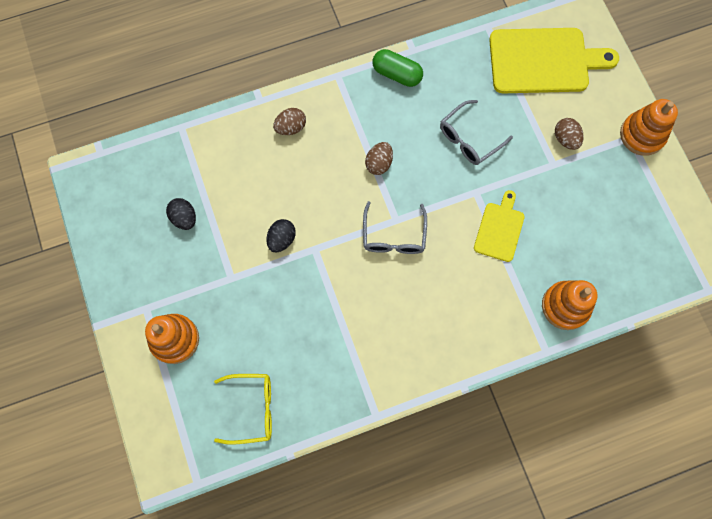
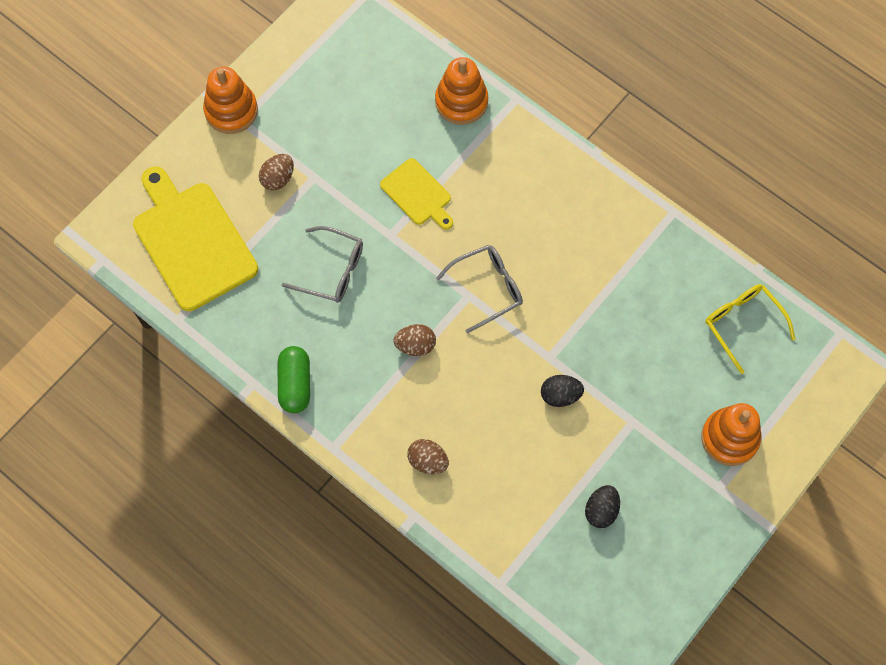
camera: 120 degrees left, 5 degrees down
yellow cutting board [474,190,525,262] -> yellow cutting board turned 120 degrees counterclockwise [380,158,453,230]

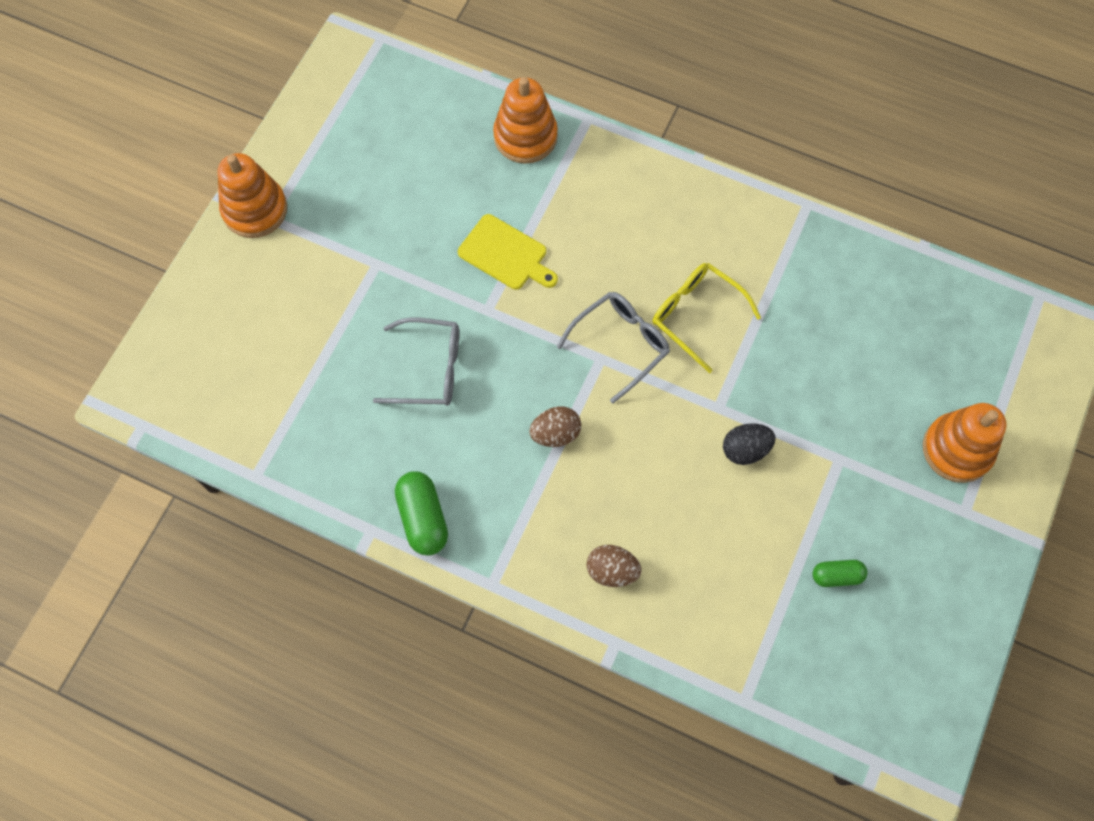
camera: 15 degrees left, 0 degrees up
yellow cutting board [133,166,258,311] -> none
brown egg [259,154,294,191] -> none
black egg [585,485,620,528] -> green capsule [813,560,868,587]
yellow glasses [705,284,796,374] -> yellow glasses moved to [653,263,761,373]

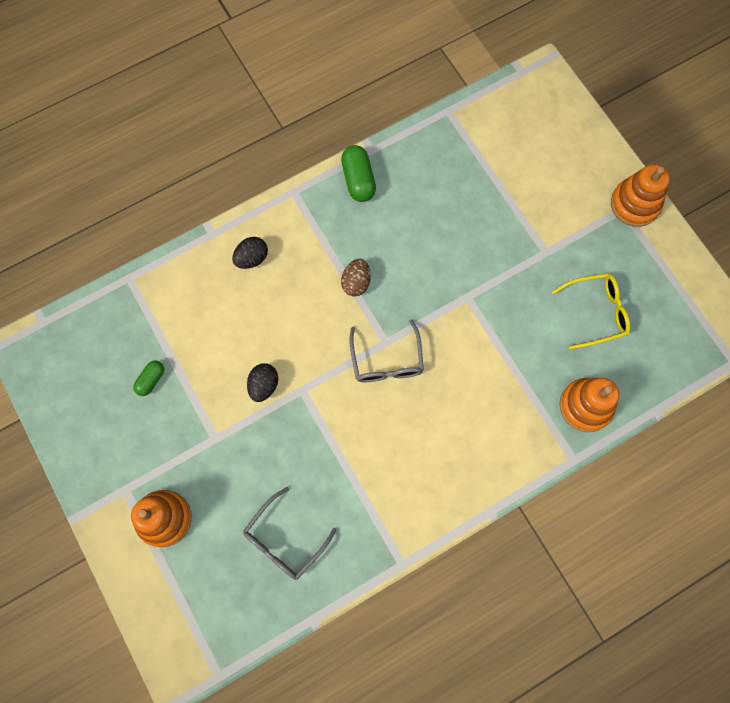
camera: 125 degrees right, 5 degrees up
grey glasses [373,317,459,406] -> grey glasses moved to [243,487,336,580]
green capsule [395,471,448,556] -> green capsule turned 60 degrees clockwise [341,145,376,202]
yellow cutting board [458,214,558,290] -> none
brown egg [586,545,642,587] -> black egg [232,237,268,269]
yellow glasses [653,263,761,373] -> yellow glasses moved to [552,273,631,349]

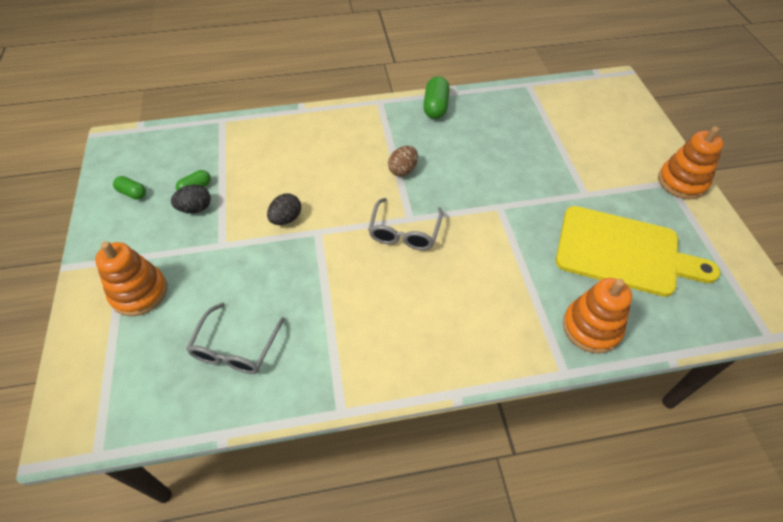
camera: 20 degrees right, 20 degrees down
black egg [232,237,268,269] -> black egg moved to [171,185,211,213]
grey glasses [243,487,336,580] -> grey glasses turned 45 degrees counterclockwise [186,302,285,374]
yellow glasses [552,273,631,349] -> yellow cutting board [556,206,720,297]
none -> green capsule [113,176,146,200]

